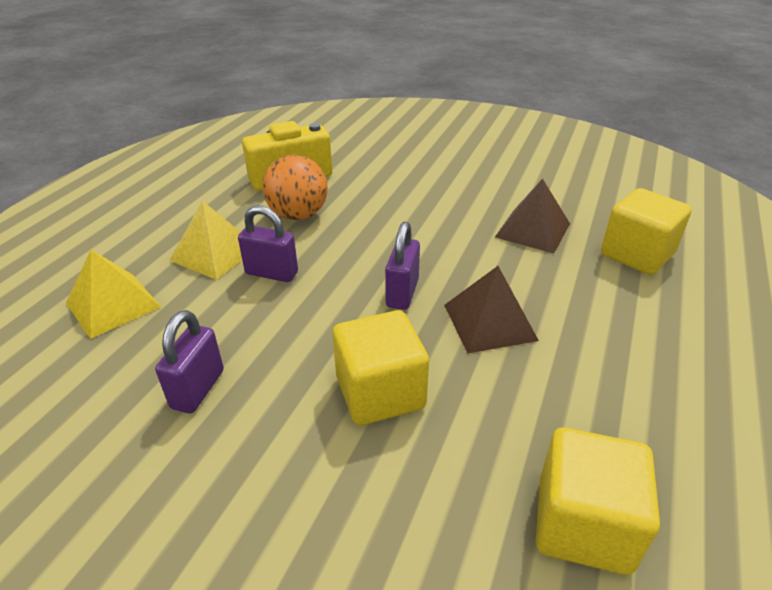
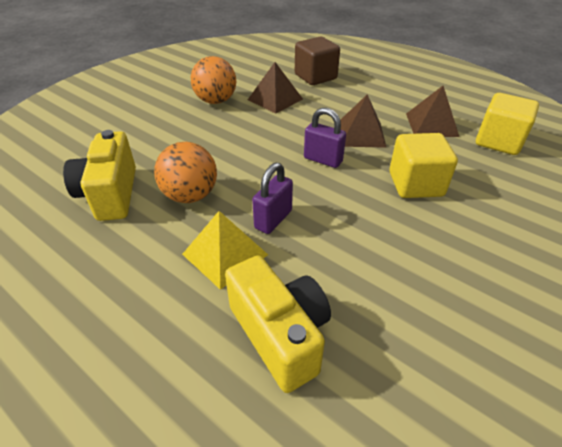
camera: 75 degrees left, 5 degrees up
yellow pyramid [66,250,161,339] -> yellow camera [225,256,331,393]
purple padlock [155,310,224,413] -> none
yellow cube [601,188,692,275] -> brown cube [295,37,340,85]
none -> orange ball [191,56,236,104]
none -> brown pyramid [406,86,459,137]

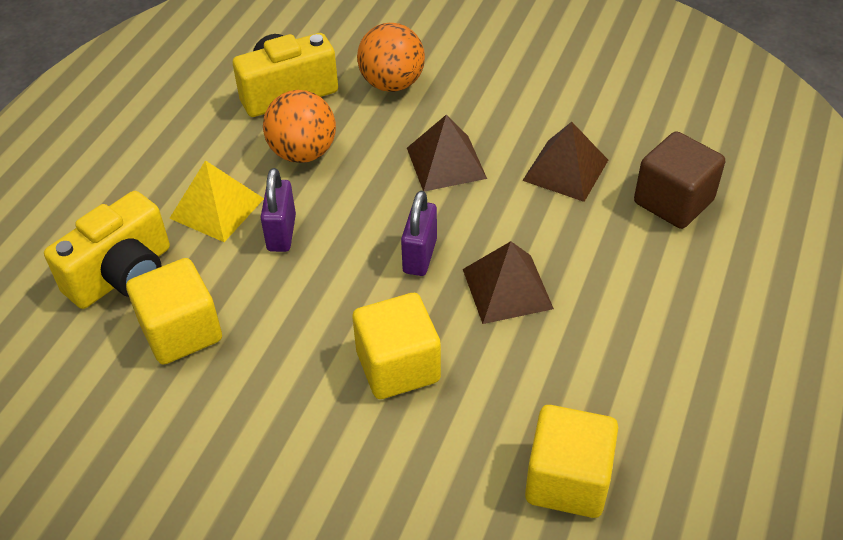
camera: 75 degrees right, 5 degrees up
orange ball [191,56,236,104] -> orange ball moved to [357,23,425,92]
purple padlock [252,163,293,234] -> purple padlock turned 75 degrees clockwise [260,168,296,252]
brown pyramid [406,86,459,137] -> brown pyramid moved to [407,115,487,192]
none -> yellow cube [126,258,222,365]

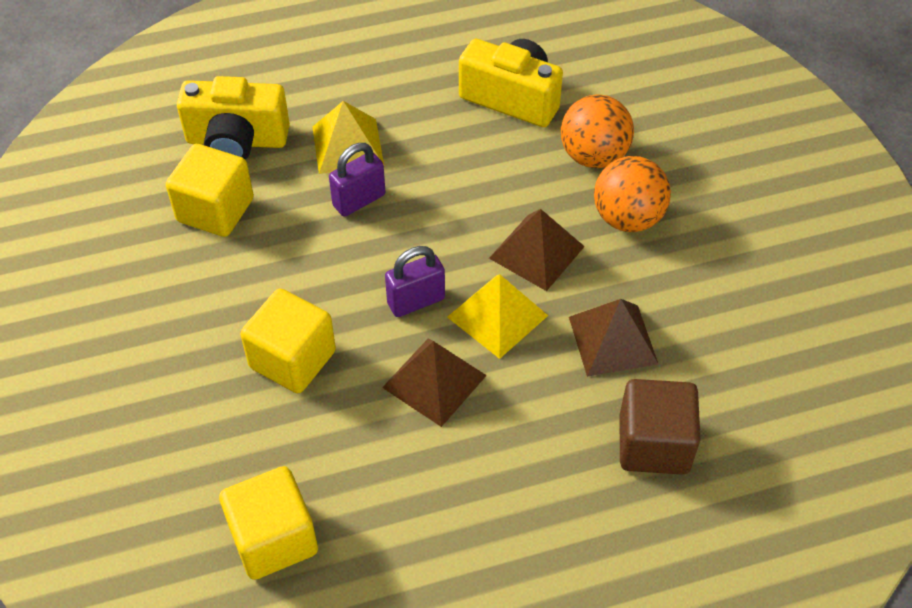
camera: 50 degrees right, 5 degrees up
orange ball [263,90,336,163] -> orange ball moved to [594,156,671,232]
none -> yellow pyramid [447,274,548,359]

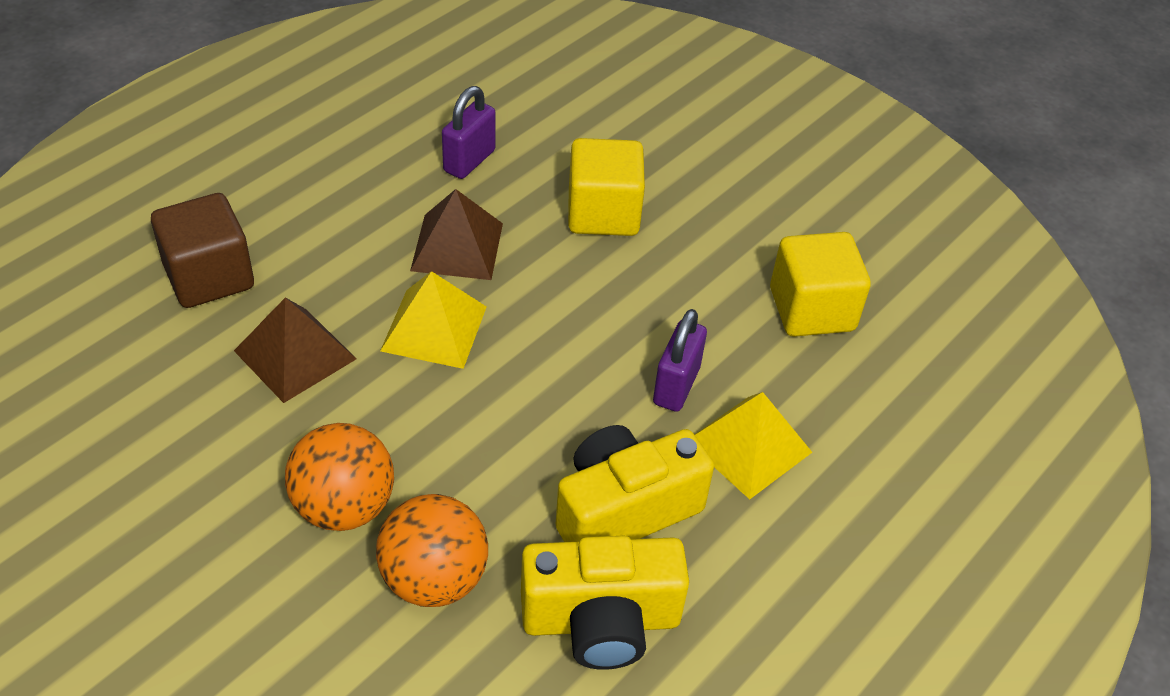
camera: 145 degrees right, 5 degrees down
yellow camera [177,76,290,160] -> yellow camera moved to [556,425,714,542]
yellow cube [219,466,318,580] -> none
purple padlock [385,246,445,317] -> purple padlock moved to [442,86,496,179]
brown pyramid [489,209,585,291] -> none

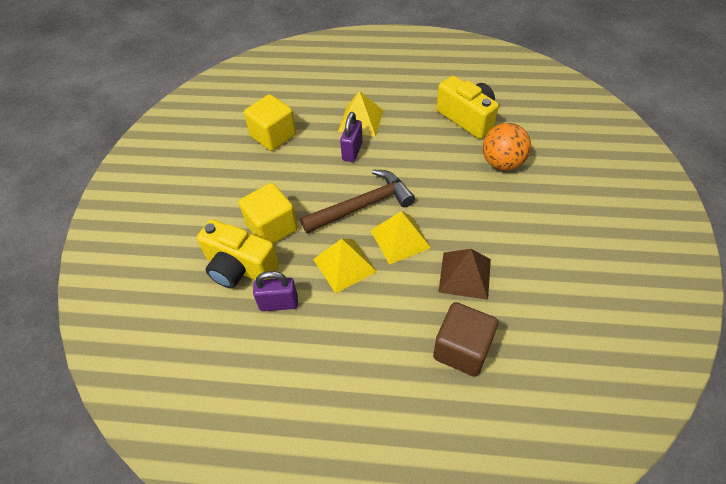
camera: 120 degrees left, 5 degrees up
orange ball [285,423,394,531] -> none
brown pyramid [410,189,503,280] -> yellow pyramid [313,239,377,293]
yellow camera [556,425,714,542] -> yellow camera moved to [197,219,279,288]
purple padlock [653,309,707,412] -> purple padlock turned 60 degrees counterclockwise [340,112,363,162]
none -> brown hammer [300,170,415,234]

